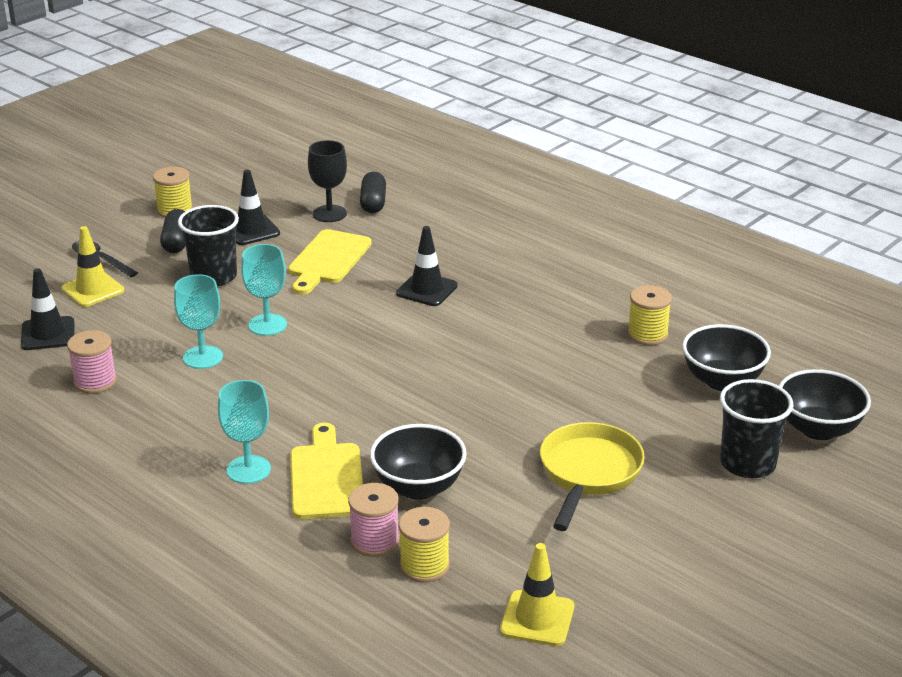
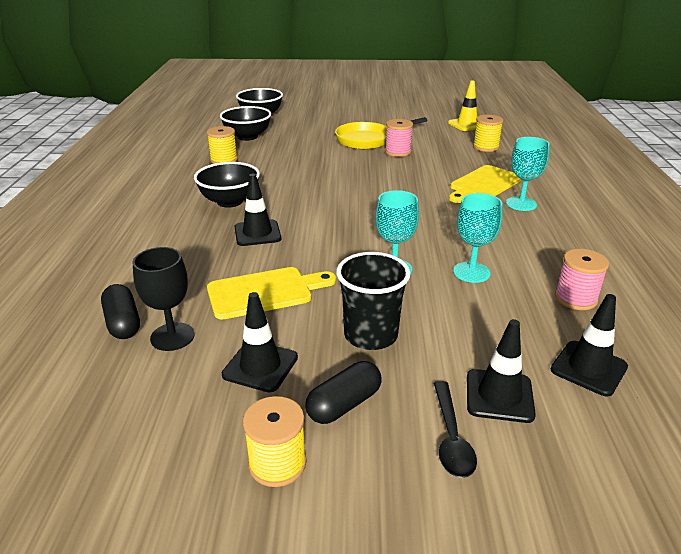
camera: 130 degrees left, 0 degrees up
yellow traffic cone [61,226,124,307] -> black traffic cone [467,319,536,423]
pink spool [348,483,399,557] -> pink spool moved to [385,119,413,157]
black capsule [360,172,386,213] -> black capsule turned 75 degrees counterclockwise [101,284,140,339]
black bowl [370,424,467,500] -> black bowl moved to [194,162,260,208]
black cup [720,379,793,478] -> none

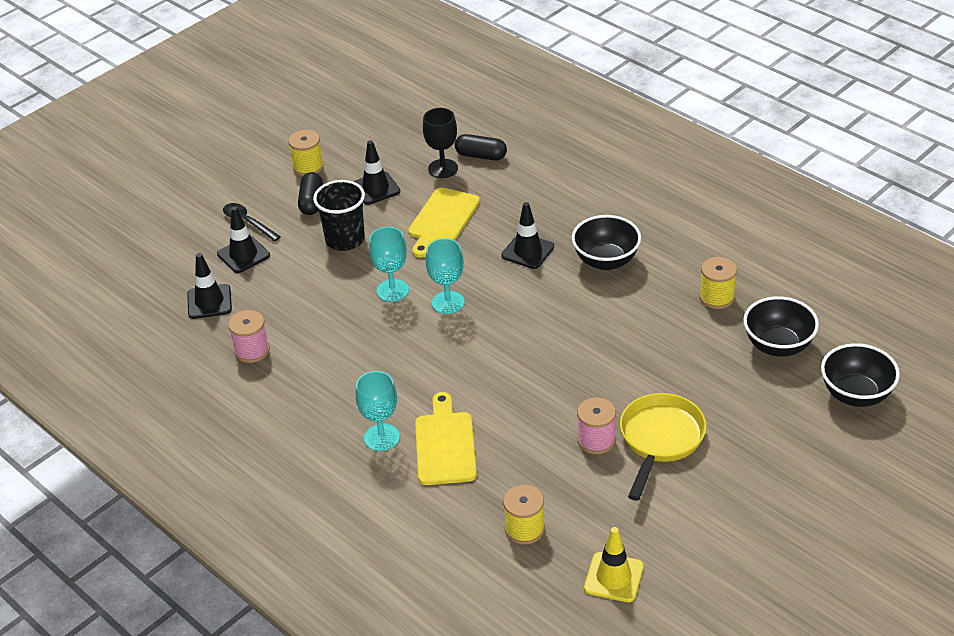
camera: 135 degrees right, 10 degrees up
turquoise goblet [453,193,502,283] -> turquoise goblet moved to [426,238,465,314]

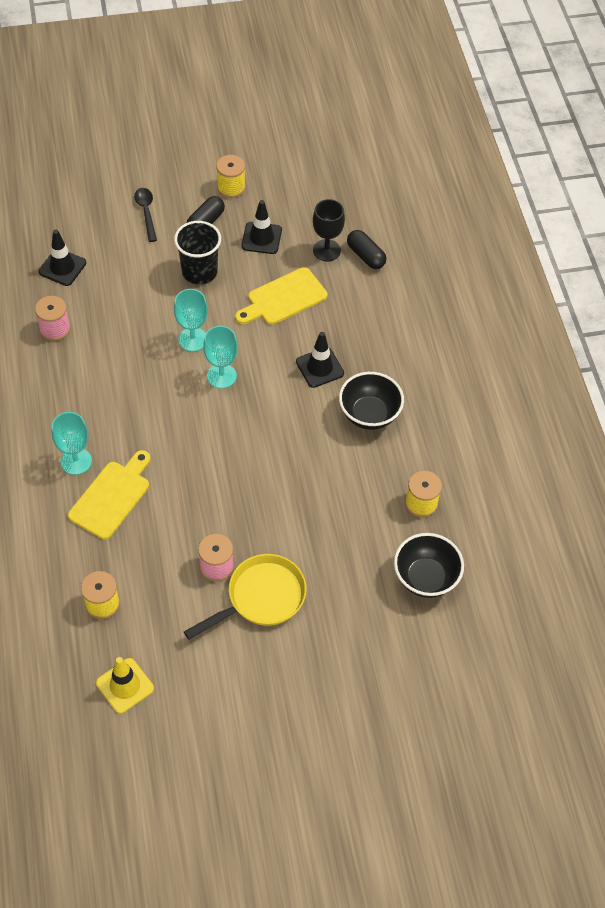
camera: 30 degrees right, 15 degrees up
black traffic cone [217,206,270,273] -> none
black bowl [821,343,900,407] -> none

